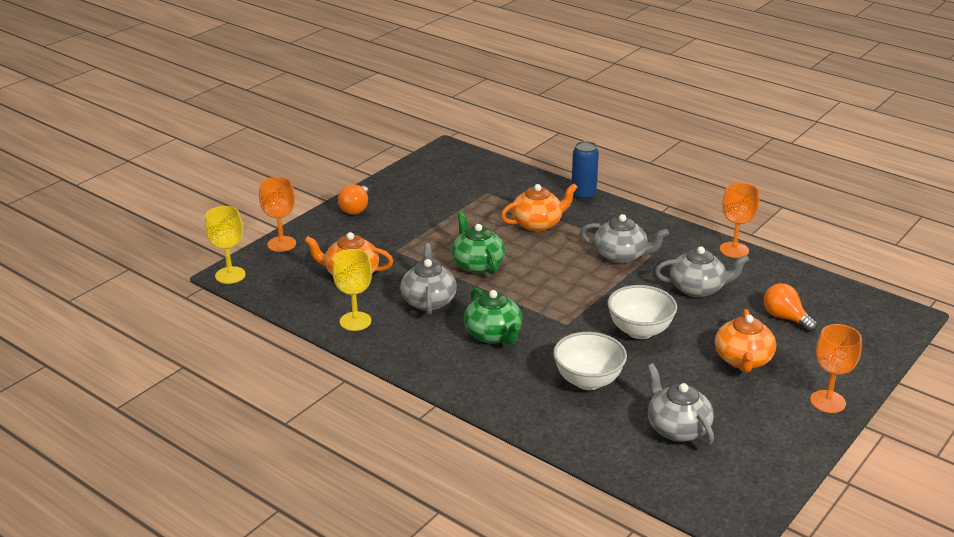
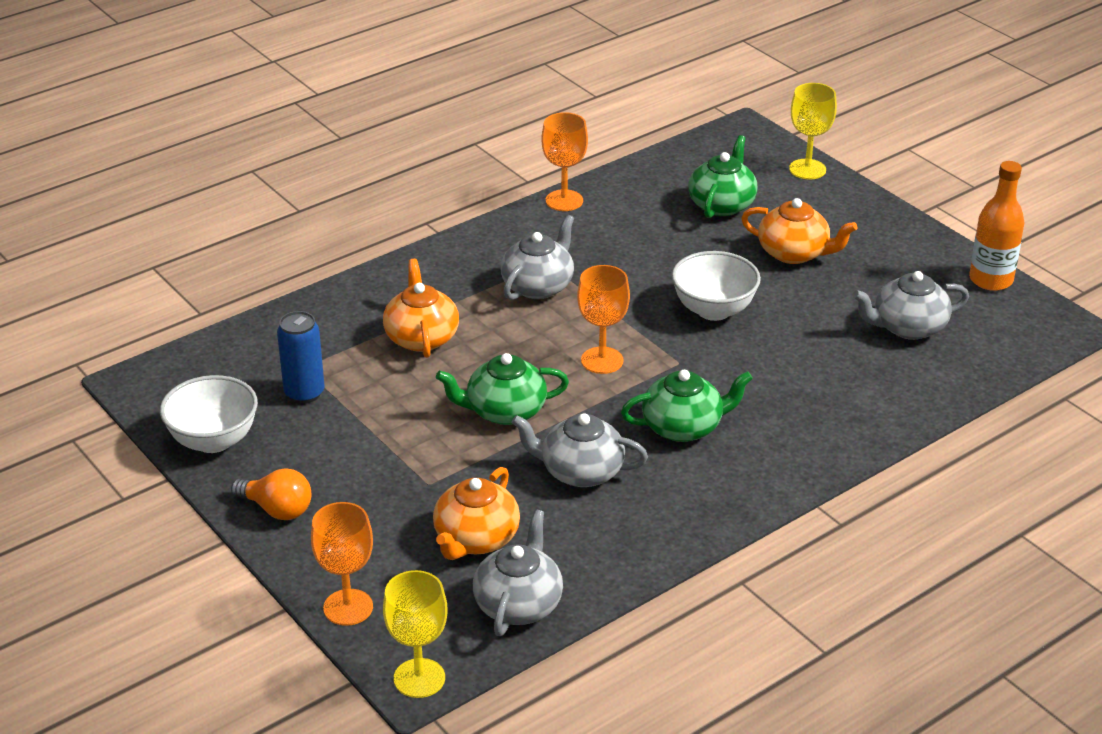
camera: 75 degrees left, 5 degrees up
yellow goblet [332,249,372,331] -> yellow goblet moved to [789,83,837,180]
white bowl [553,332,627,390] -> white bowl moved to [160,375,258,453]
blue can [571,141,599,200] -> blue can moved to [277,311,325,403]
grey teapot [655,246,749,298] -> grey teapot moved to [473,510,563,636]
orange light bulb [764,283,817,332] -> green teapot [688,135,758,218]
orange goblet [810,324,862,413] -> orange goblet moved to [577,265,630,374]
none -> orange bottle [969,161,1024,291]

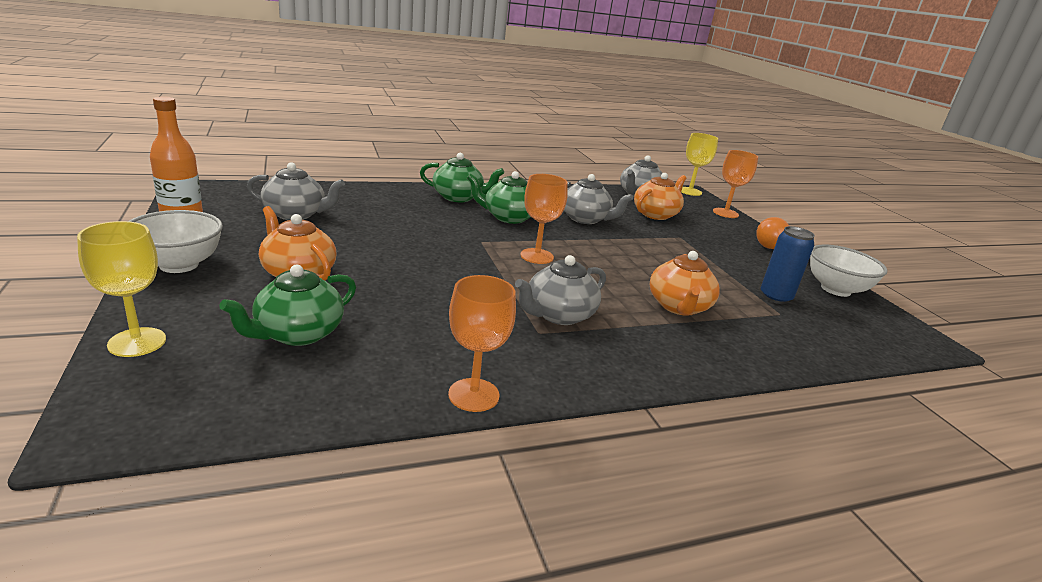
camera: 165 degrees left, 10 degrees down
green teapot [436,353,569,425] -> green teapot moved to [420,153,504,202]
white bowl [672,251,761,321] -> white bowl moved to [129,210,223,273]

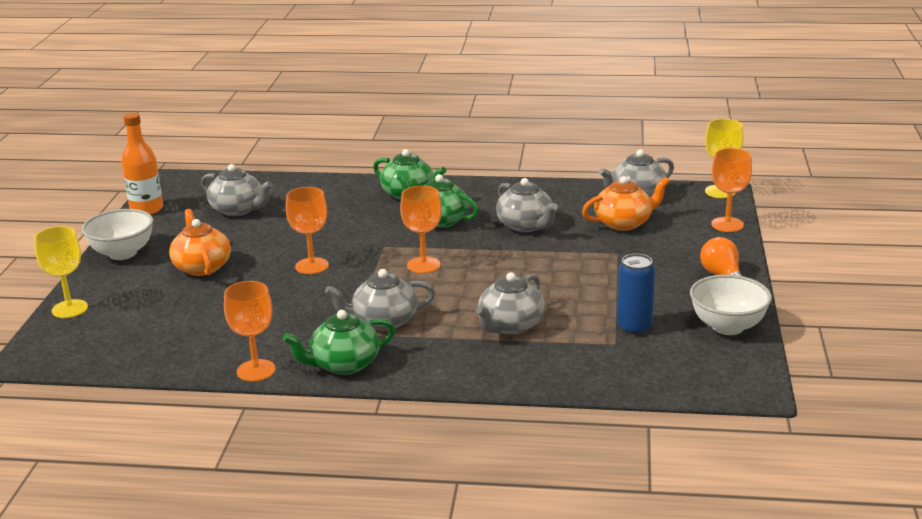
camera: 30 degrees right, 0 degrees up
green teapot [219,265,356,346] -> green teapot moved to [283,310,396,375]
orange teapot [650,251,720,316] -> grey teapot [476,272,545,335]
none -> orange goblet [286,187,329,274]

